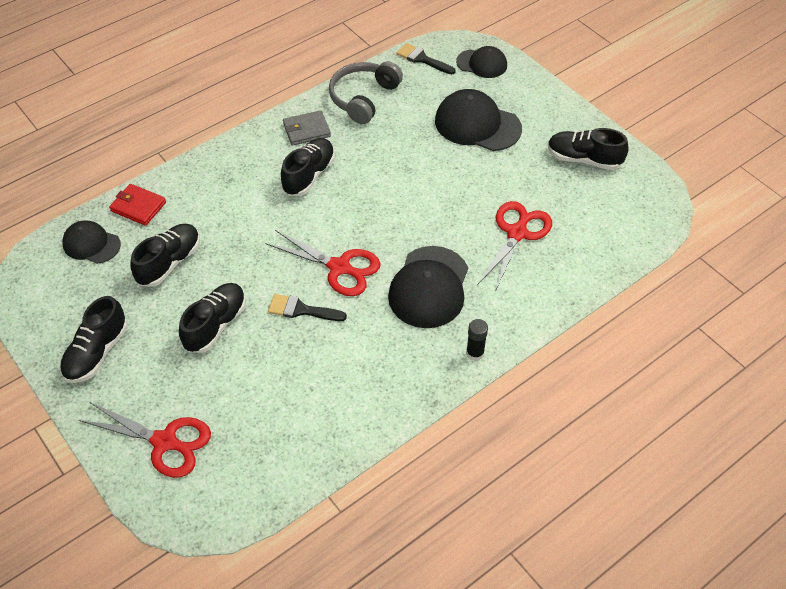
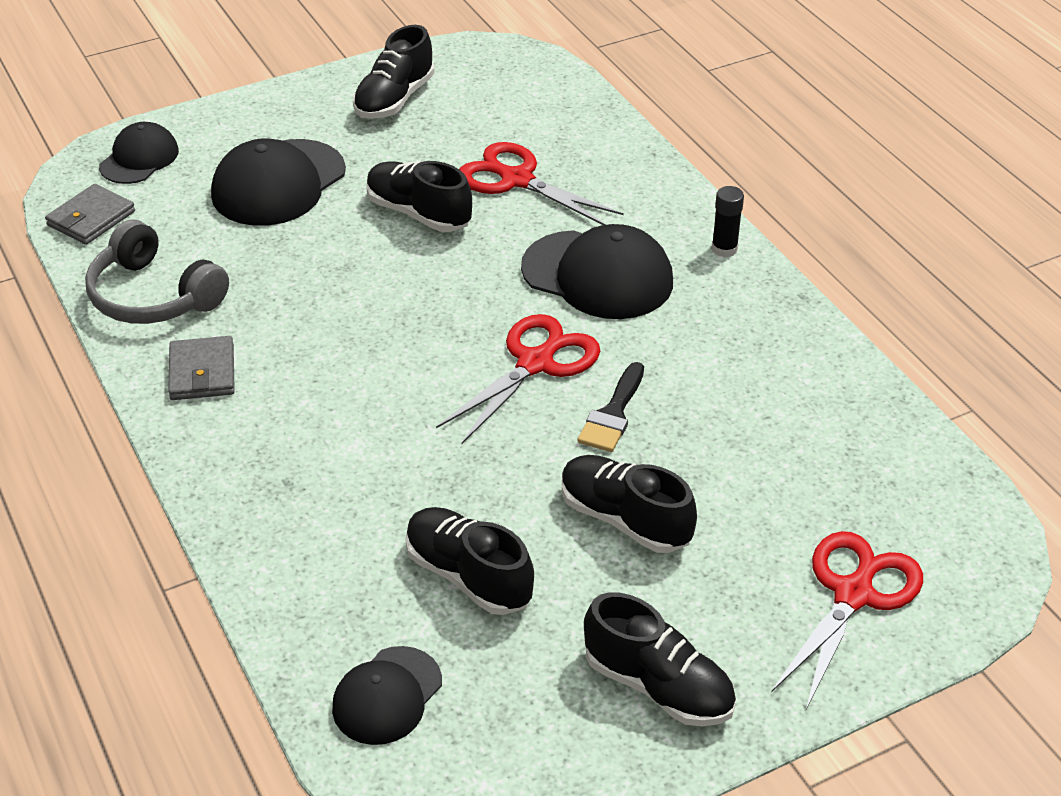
camera: 80 degrees left, 10 degrees down
red wallet [109,184,166,226] -> none
black shoe [281,138,335,196] -> black shoe moved to [366,161,472,232]
black brush [397,43,456,75] -> grey wallet [45,184,135,245]

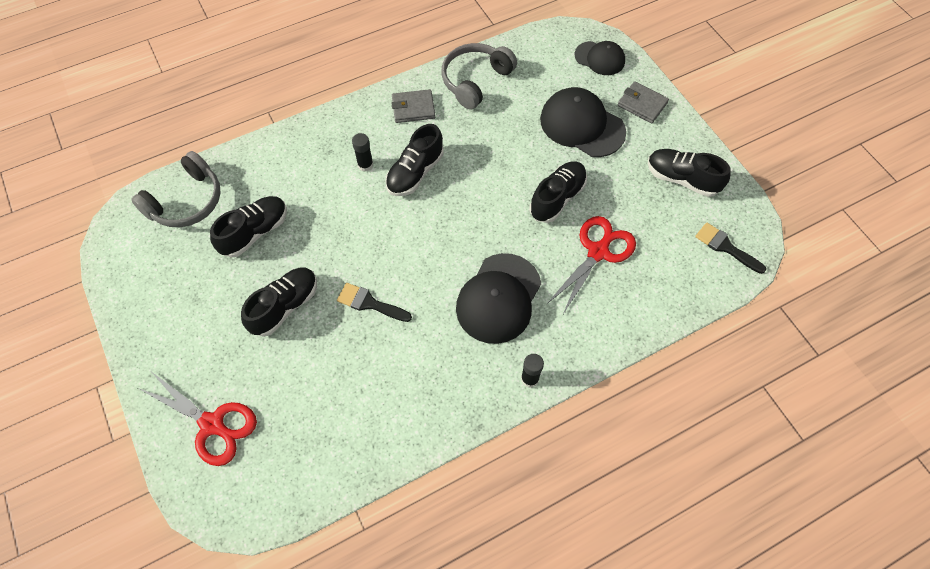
camera: 90 degrees right, 20 degrees up
grey wallet [45,184,135,245] -> grey wallet moved to [618,81,669,123]
black cap [332,646,442,745] -> grey headphones [131,151,221,227]
red scissors [436,314,600,444] -> none
black shoe [584,592,736,727] -> black shoe moved to [385,124,444,196]
none -> black glue stick [352,133,373,172]
none -> black brush [695,222,766,274]

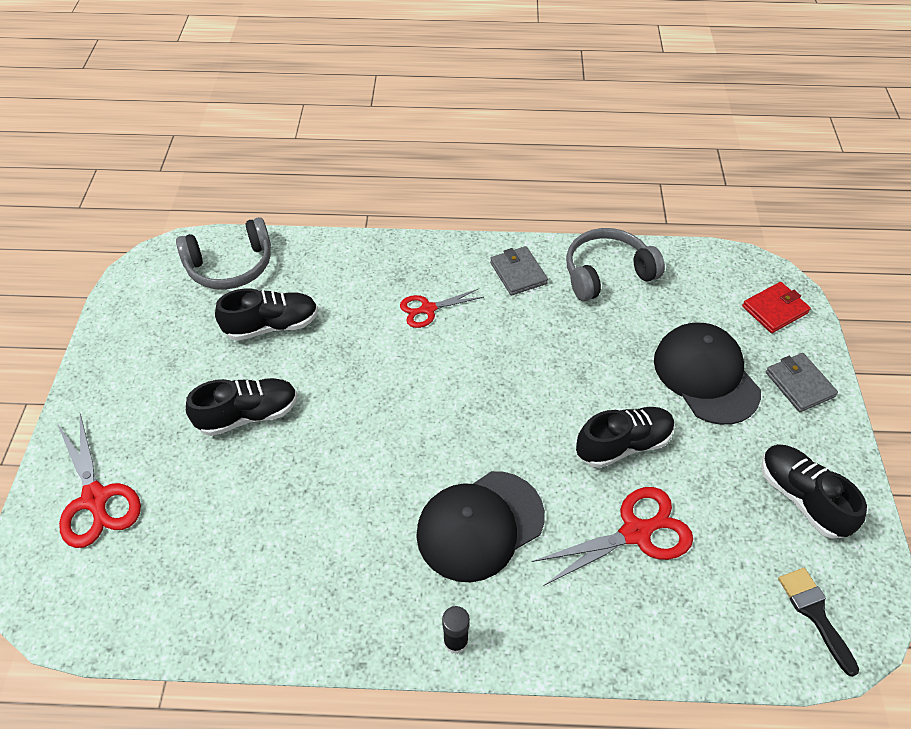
camera: 30 degrees right, 10 degrees down
black brush [337,283,412,322] -> none
black glue stick [352,133,373,172] -> red scissors [400,289,484,328]
black shoe [385,124,444,196] -> none
grey wallet [392,89,435,123] -> grey wallet turned 45 degrees clockwise [490,246,548,296]
black cap [575,41,625,75] -> red wallet [742,282,811,333]

